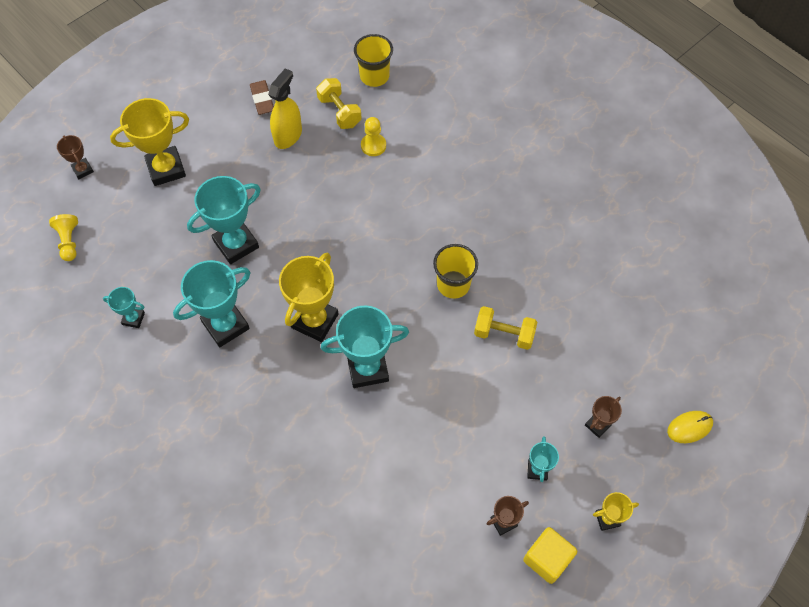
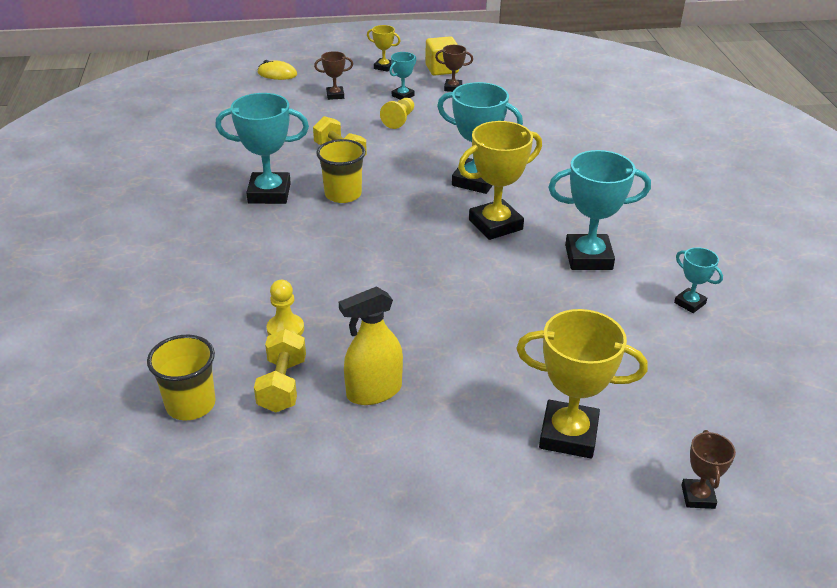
camera: 145 degrees left, 25 degrees down
yellow pawn [49,214,78,261] -> yellow pawn moved to [380,98,414,129]
turquoise trophy [187,176,261,264] -> turquoise trophy moved to [215,93,309,204]
brown eraser [250,80,274,115] -> none

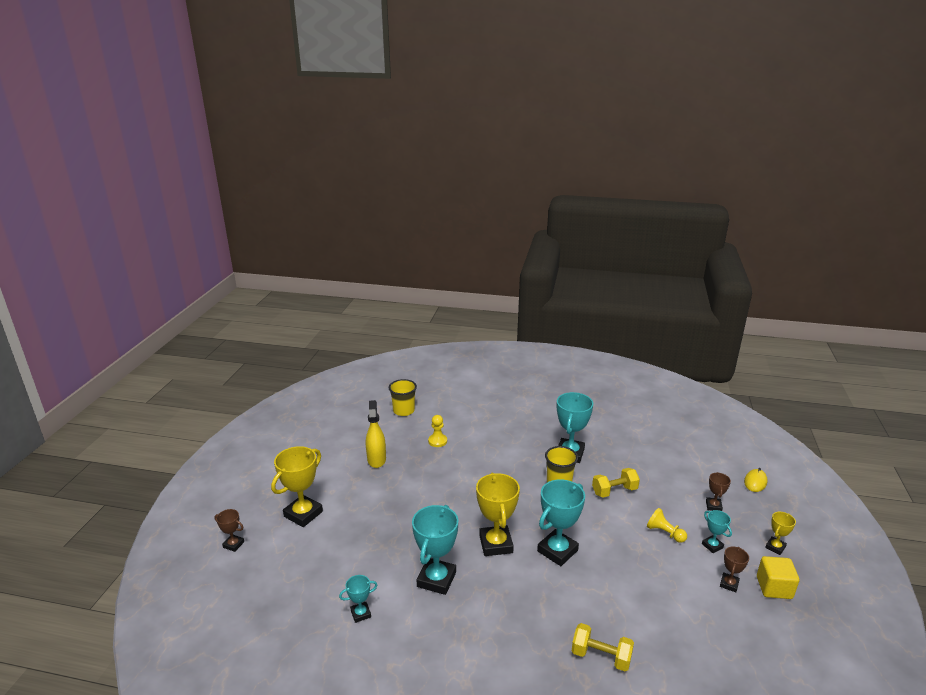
camera: 110 degrees right, 10 degrees down
yellow dumbbell [254,329,306,413] -> yellow dumbbell moved to [572,623,634,672]

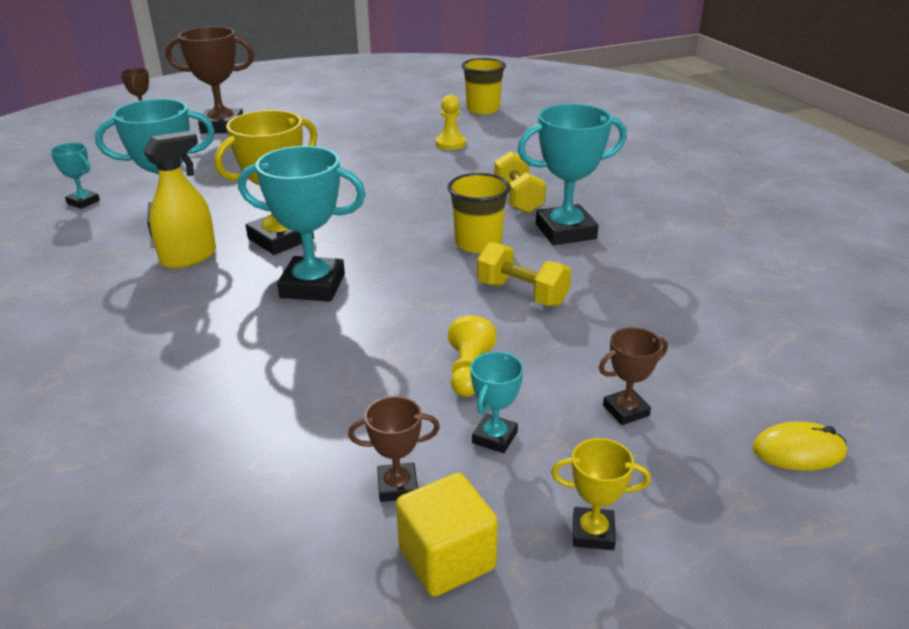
camera: 55 degrees right, 5 degrees up
yellow trophy [271,446,323,527] -> brown trophy [165,26,254,134]
yellow spray bottle [366,400,386,468] -> yellow spray bottle moved to [143,131,216,269]
yellow dumbbell [572,623,634,672] -> yellow dumbbell moved to [494,151,546,213]

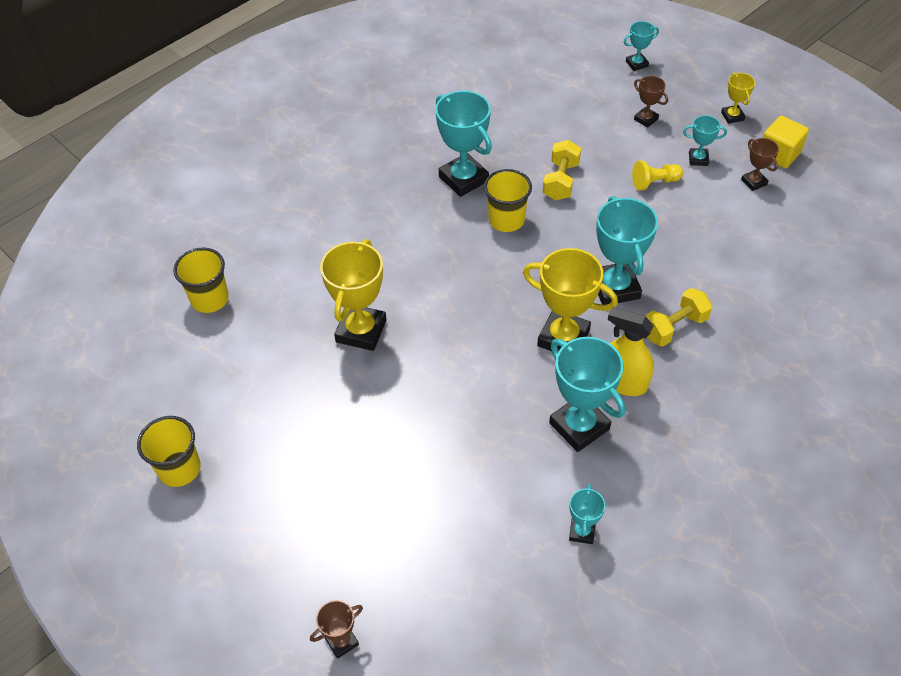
camera: 110 degrees left, 20 degrees up
brown trophy [165,26,254,134] -> none
yellow pawn [435,95,466,150] -> none
yellow dumbbell [494,151,546,213] -> yellow dumbbell moved to [645,288,712,346]
yellow mouse [752,421,847,471] -> turquoise trophy [624,21,659,71]
none -> yellow cup [137,416,201,487]
none -> yellow trophy [320,239,387,351]

